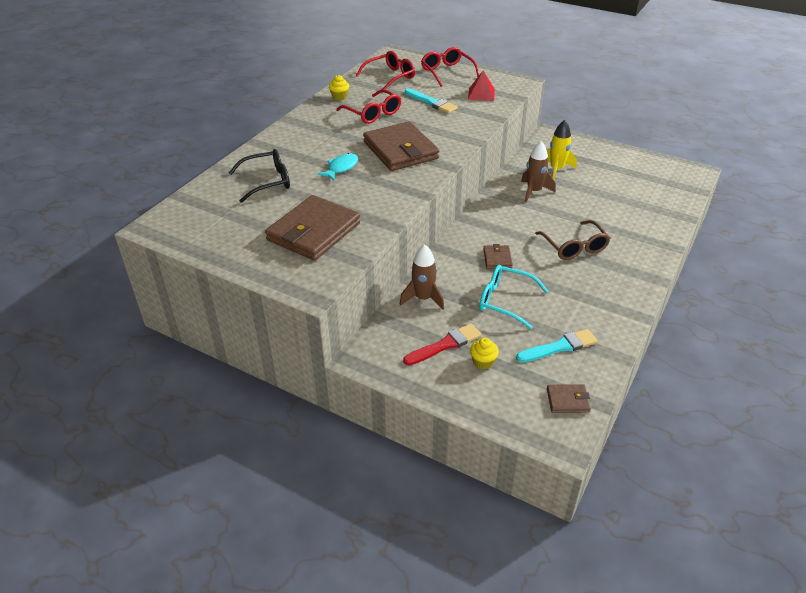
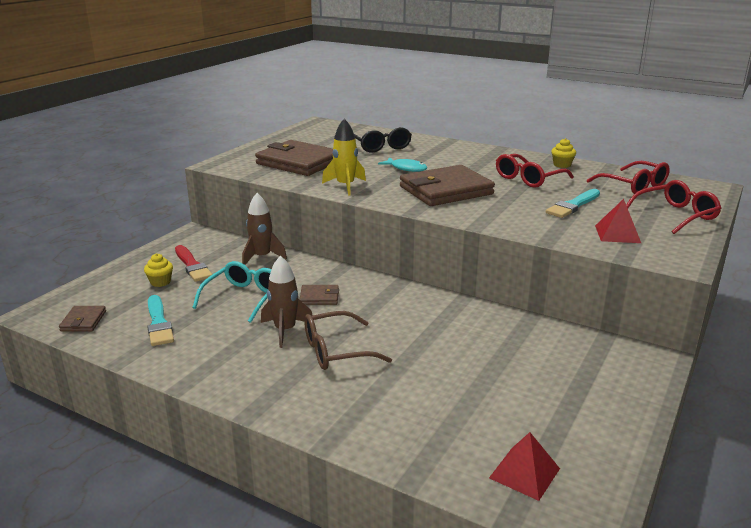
camera: 90 degrees right, 15 degrees down
brown rocket [521,141,555,202] -> brown rocket moved to [261,256,313,348]
yellow rocket [547,120,577,180] -> yellow rocket moved to [322,119,366,196]
none -> red pyramid [489,432,560,501]

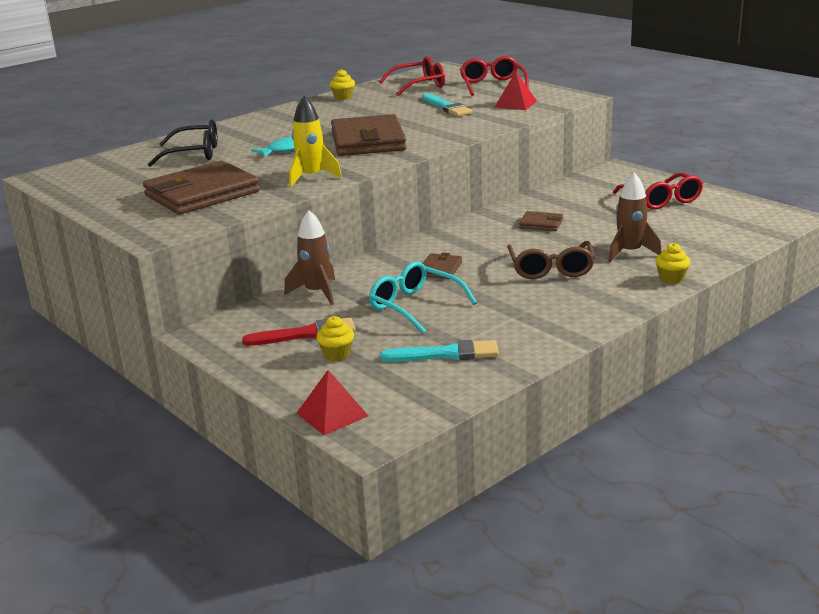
camera: 70 degrees left, 0 degrees up
brown wallet [59,306,106,331] -> brown wallet moved to [519,211,563,231]
brown rocket [261,256,313,348] -> brown rocket moved to [608,173,662,262]
red pyramid [489,432,560,501] -> red pyramid moved to [297,370,368,435]
red glasses [496,154,574,188] -> red glasses moved to [613,173,703,210]
none -> yellow cupcake [655,243,691,284]

